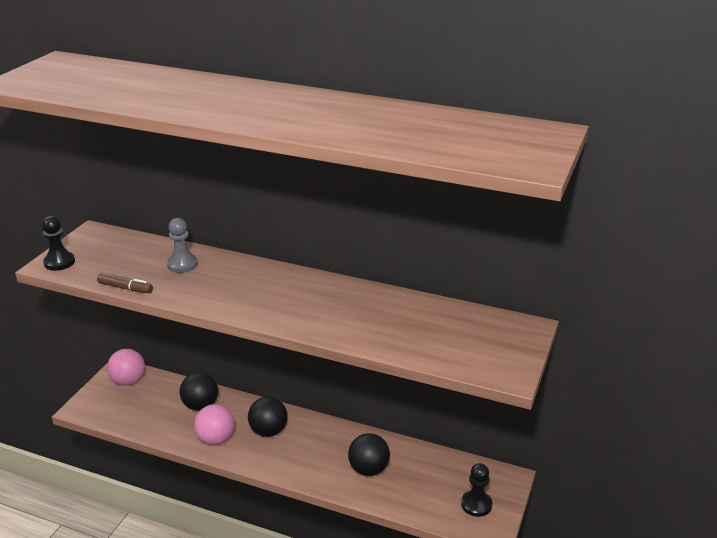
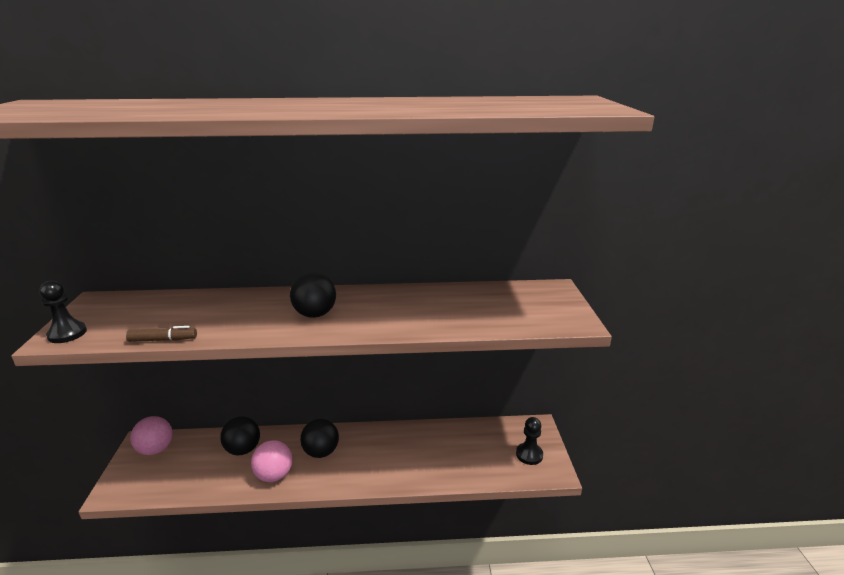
camera: 25 degrees left, 5 degrees down
grey pawn [167,218,198,273] -> none
black ball [348,433,390,476] -> black ball moved to [290,272,336,318]

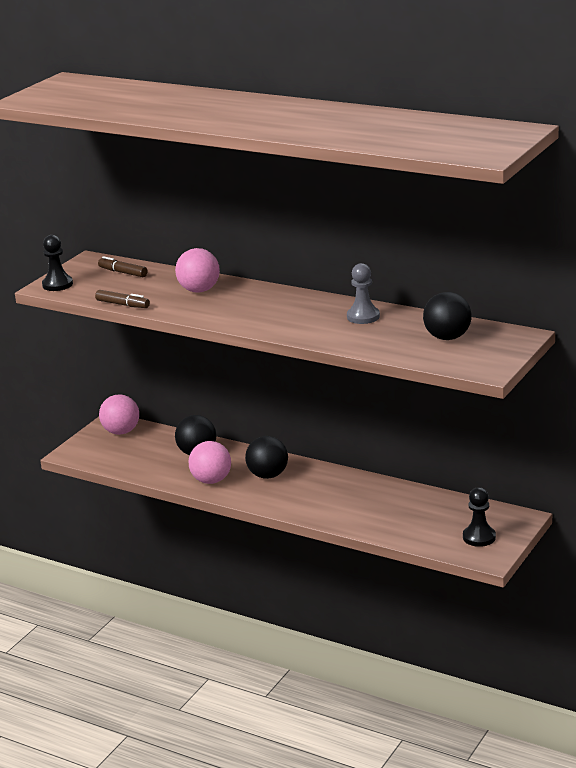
camera: 35 degrees right, 0 degrees up
black ball [290,272,336,318] -> black ball moved to [423,292,472,340]
none -> brown marker [98,256,148,277]
none -> pink ball [175,248,220,293]
none -> grey pawn [347,263,380,324]

